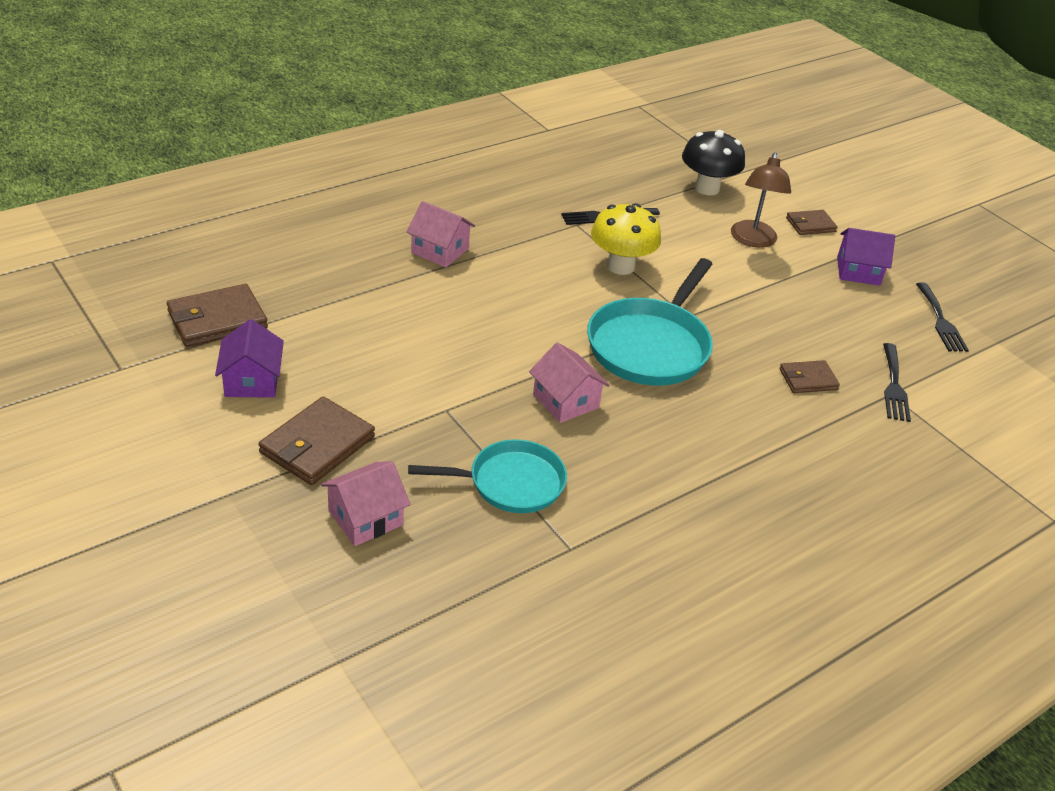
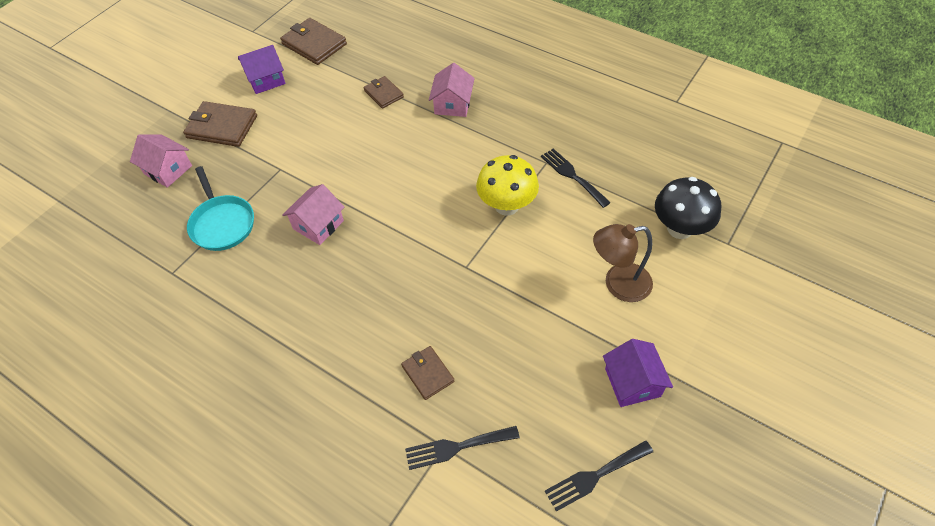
camera: 75 degrees right, 15 degrees up
turquoise pan [587,258,713,386] -> none
brown wallet [786,210,838,235] -> brown wallet moved to [364,76,404,109]

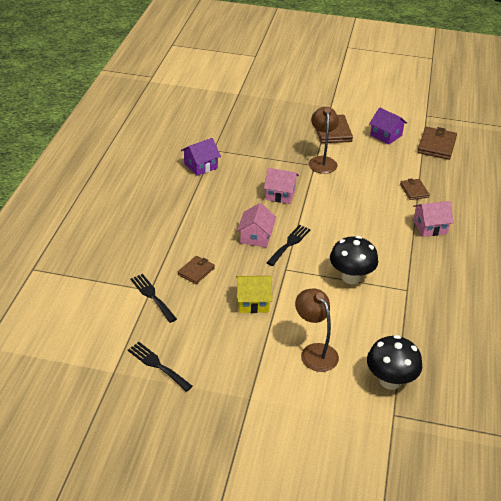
camera: 65 degrees right, 15 degrees down
pink house [130,134,192,188] -> pink house moved to [237,203,276,248]
turquoise pan [187,166,254,251] -> none
brown wallet [364,76,404,109] -> brown wallet turned 45 degrees counterclockwise [400,178,430,200]
yellow mushroom [476,155,539,216] -> black mushroom [330,236,378,284]
black fork [541,149,611,208] -> black fork moved to [266,225,311,266]
purple house [603,339,673,407] -> purple house moved to [181,138,221,176]
none -> yellow house [236,276,272,313]
none -> brown lamp [309,107,339,174]

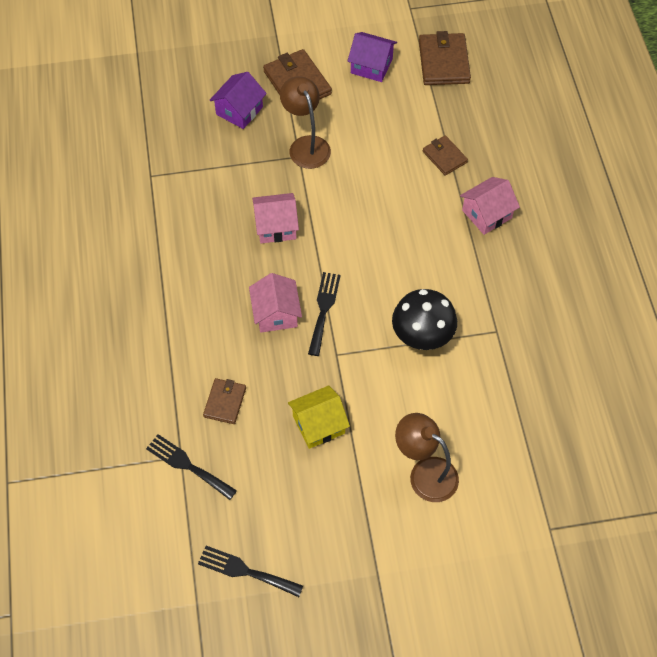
camera: 20 degrees left, 20 degrees up
purple house [181,138,221,176] -> purple house moved to [210,72,267,129]
black mushroom [367,335,422,390] -> none

